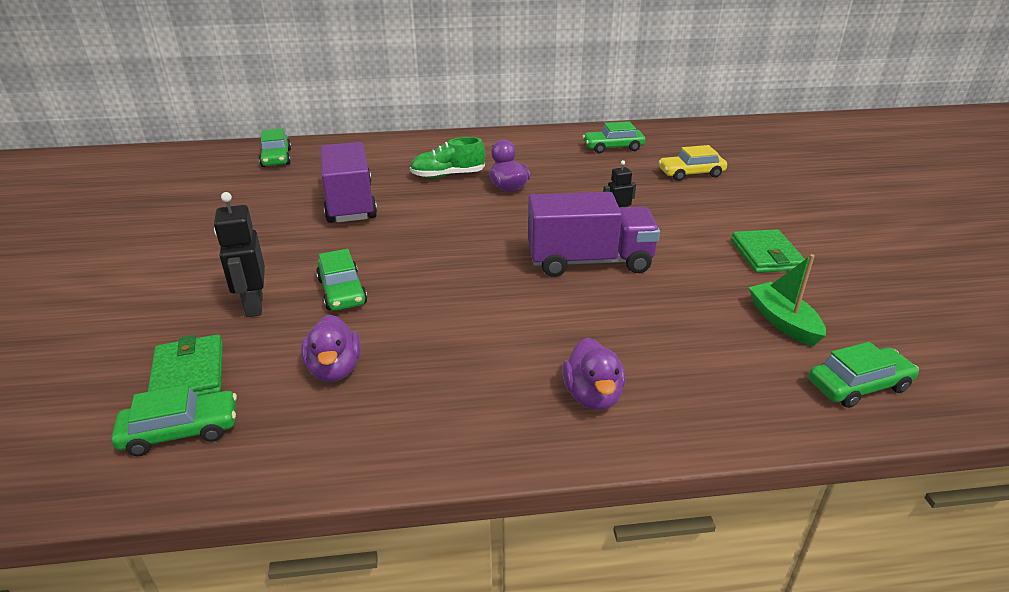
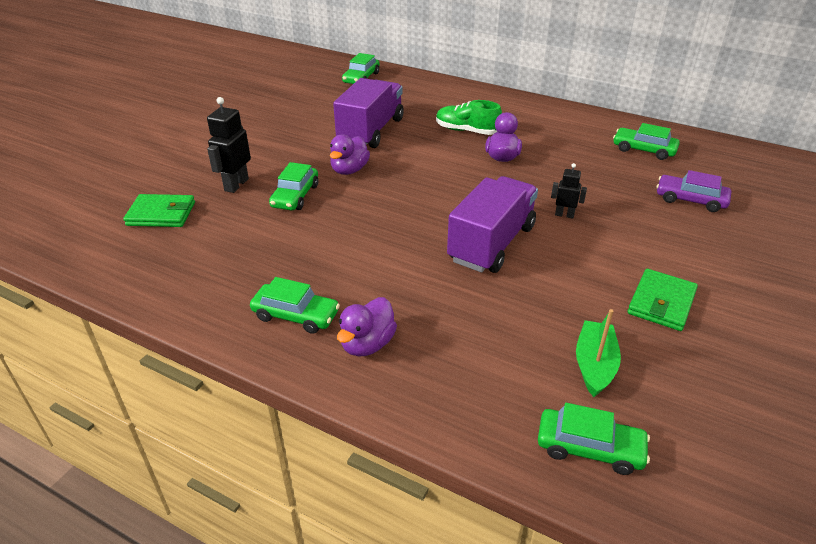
camera: 35 degrees right, 5 degrees up
green car [111,385,237,456] -> green car moved to [250,277,340,334]
green wallet [148,334,223,396] -> green wallet turned 75 degrees clockwise [123,194,195,227]
purple duck [301,314,361,382] -> purple duck moved to [330,134,370,175]
purple truck [528,192,660,277] -> purple truck turned 90 degrees counterclockwise [447,176,538,273]
yellow car [658,145,727,181] -> purple car [657,170,731,212]

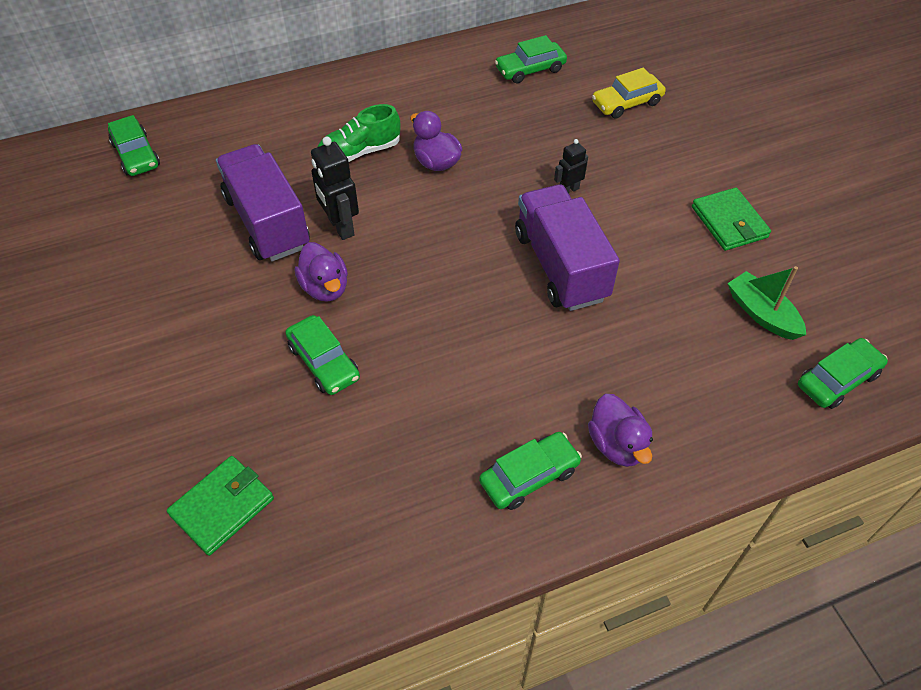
camera: 50 degrees left, 15 degrees up
black robot [207,97,251,193] -> black robot moved to [311,136,359,240]
purple car [657,170,731,212] -> yellow car [592,68,666,119]

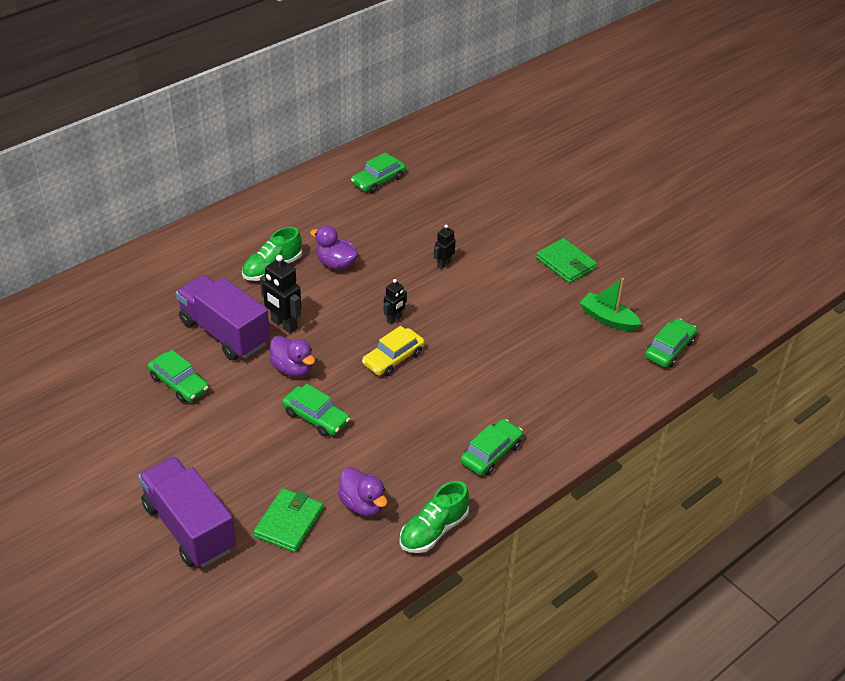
camera: 20 degrees left, 10 degrees down
green car [108,115,160,176] -> green car moved to [148,350,209,403]
purple truck [515,184,620,311] -> purple truck moved to [138,456,236,567]
purple duck [588,394,653,467] -> purple duck moved to [338,467,387,516]
yellow car [592,68,666,119] -> yellow car moved to [362,326,425,376]
none -> black robot [384,279,407,325]
none -> green shoe [400,481,469,553]

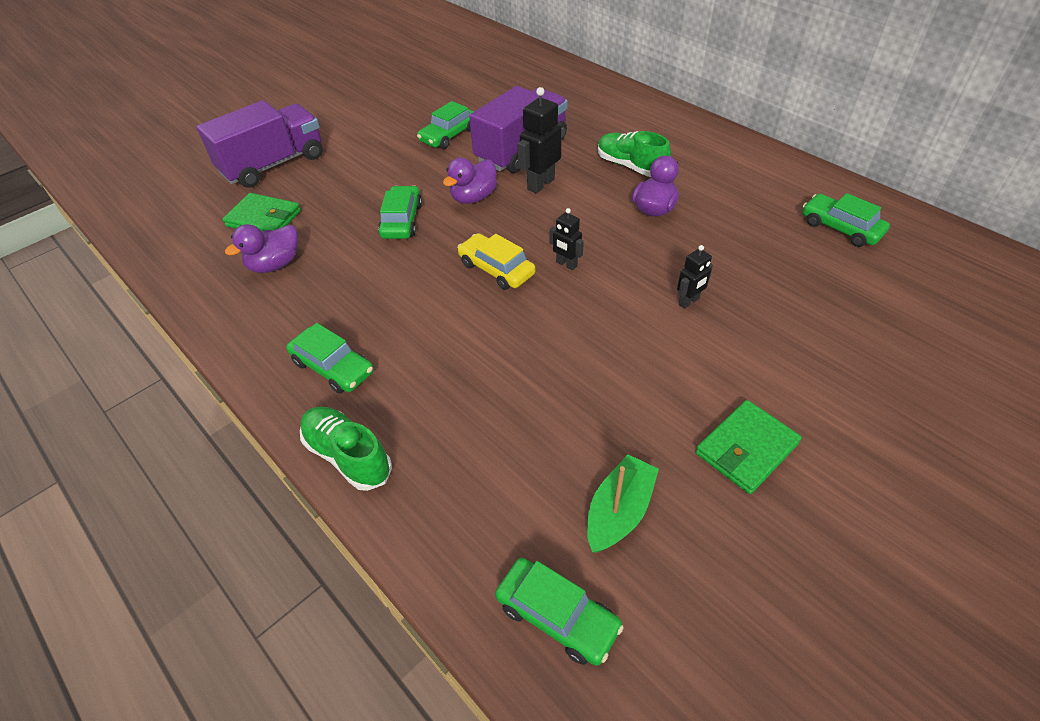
camera: 90 degrees right, 5 degrees up
green car [282,384,350,437] -> green car turned 150 degrees clockwise [378,186,422,239]
green shoe [400,481,469,553] -> green shoe moved to [300,406,392,491]
black robot [434,224,456,269] -> black robot turned 105 degrees clockwise [677,245,713,309]

